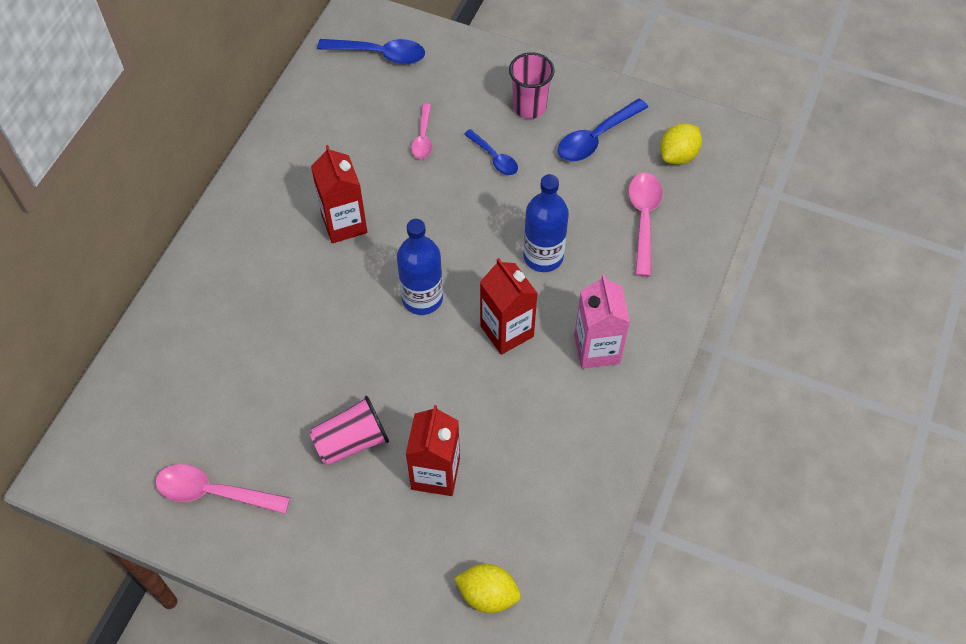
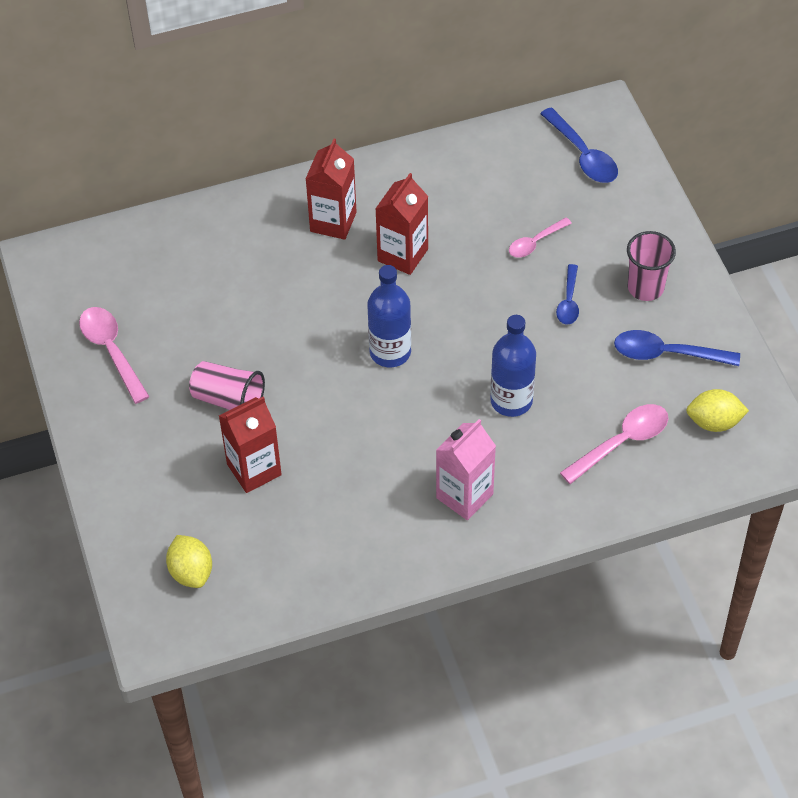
camera: 50 degrees right, 5 degrees down
red carton [480,258,538,355] -> red carton moved to [306,139,357,240]

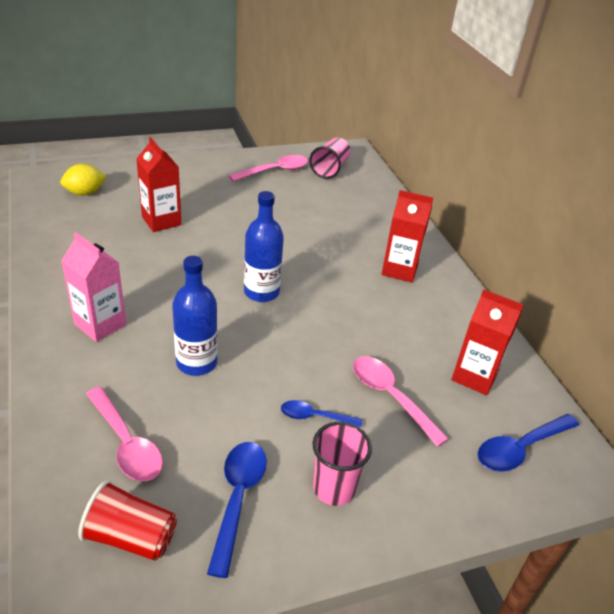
camera: 85 degrees right, 15 degrees down
pink cup [189,361,265,410] -> pink cup moved to [309,137,351,179]
red carton [375,173,428,275] -> red carton moved to [451,289,524,395]
pink spoon [509,217,572,258] -> pink spoon [353,356,449,447], size x1.58
yellow lemon [686,389,749,432] -> red cup [78,480,177,561]

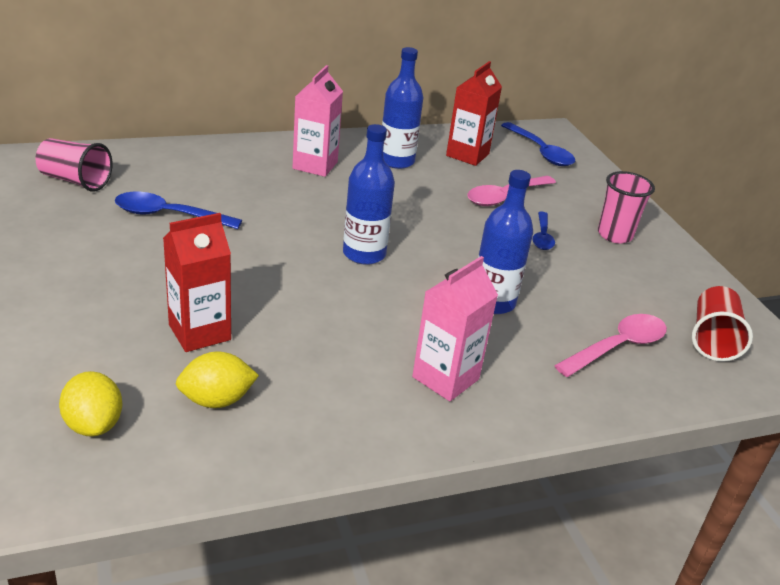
camera: 90 degrees left, 5 degrees down
blue spoon [207,442,267,578] -> blue spoon moved to [115,192,242,229]
pink spoon [229,155,308,182] -> none
red carton [382,190,433,283] -> pink carton [293,65,343,177]
none -> yellow lemon [176,352,259,408]
none -> blue bottle [382,47,423,169]

